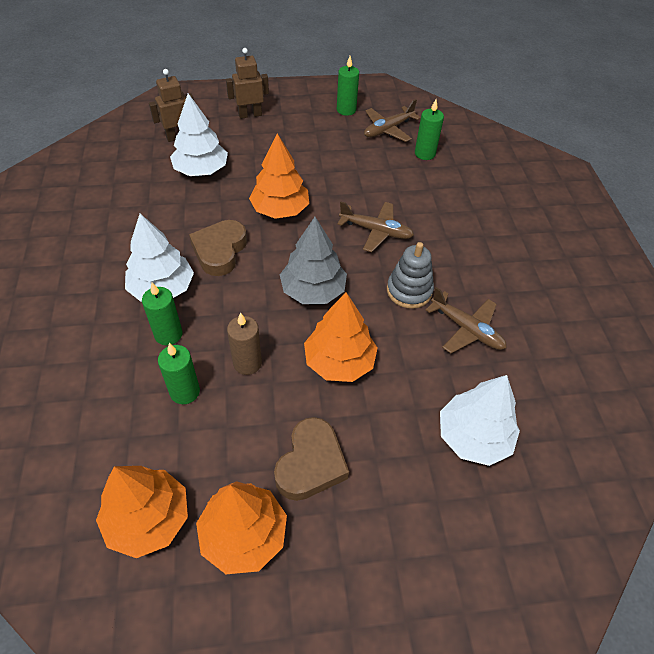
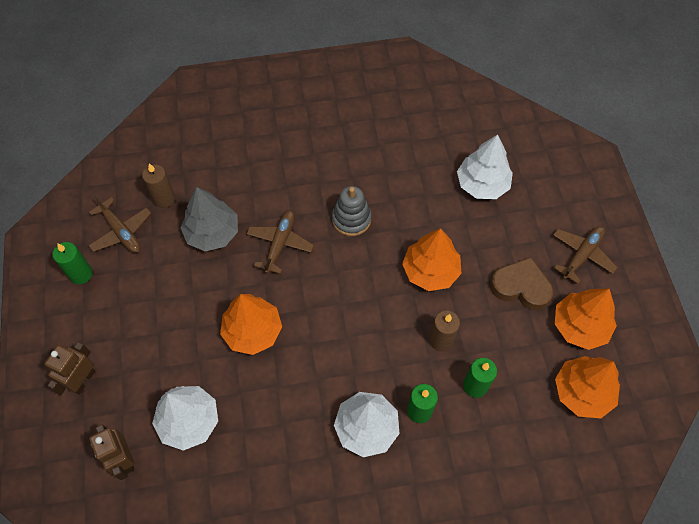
camera: 90 degrees left, 10 degrees up
brown heart [189,220,247,276] -> none
brown robot [226,48,269,119] -> brown robot turned 45 degrees clockwise [45,342,95,395]
grey tree [280,217,347,304] -> grey tree moved to [181,187,238,251]
green candle [415,99,444,160] -> brown candle [142,164,175,208]
brown plane [426,287,507,353] -> brown plane moved to [553,226,618,284]

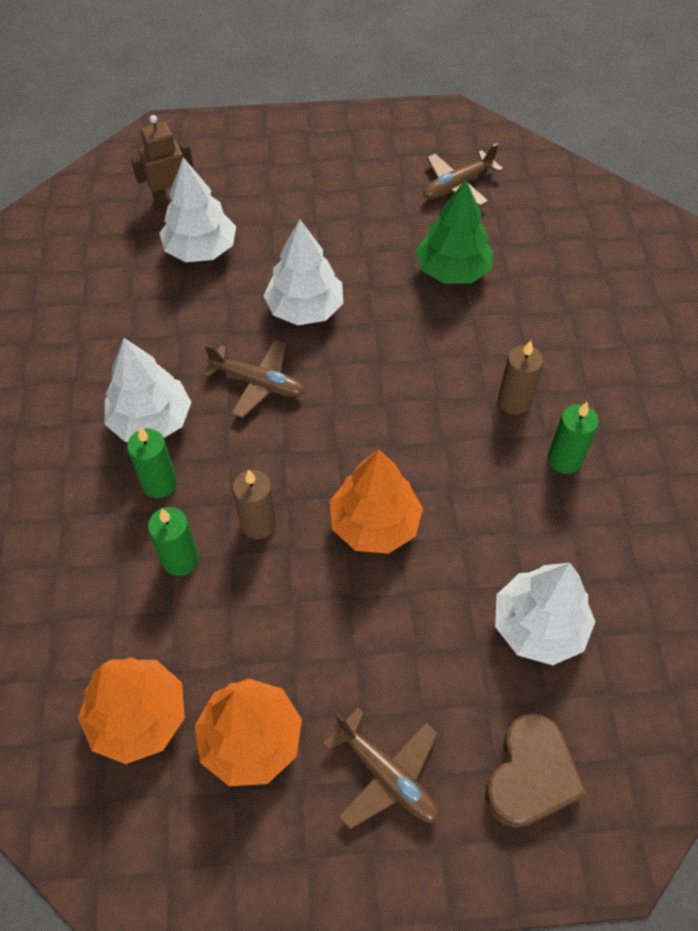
camera: 95 degrees right, 5 degrees down
brown robot [45,342,95,395] -> none
green candle [52,242,93,284] -> green candle moved to [548,402,599,474]
brown candle [142,164,175,208] -> brown candle moved to [498,340,544,415]
grey tree [181,187,238,251] -> green tree [416,179,493,284]
orange tree [220,294,282,355] -> white tree [263,219,343,325]
brown plane [247,210,314,274] -> brown plane moved to [202,339,305,418]
grey stacking toy [332,186,371,236] -> none
brown heart [490,257,553,310] -> brown heart moved to [485,713,586,828]

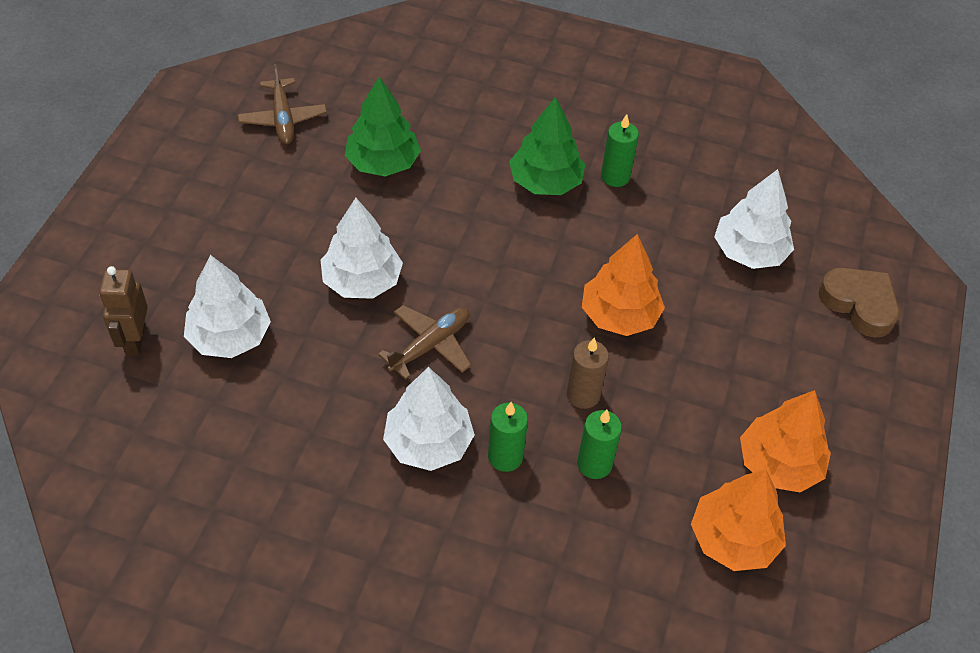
camera: 70 degrees left, 5 degrees down
brown plane [323,708,439,829] -> none
brown candle [498,340,544,415] -> green tree [509,97,585,195]

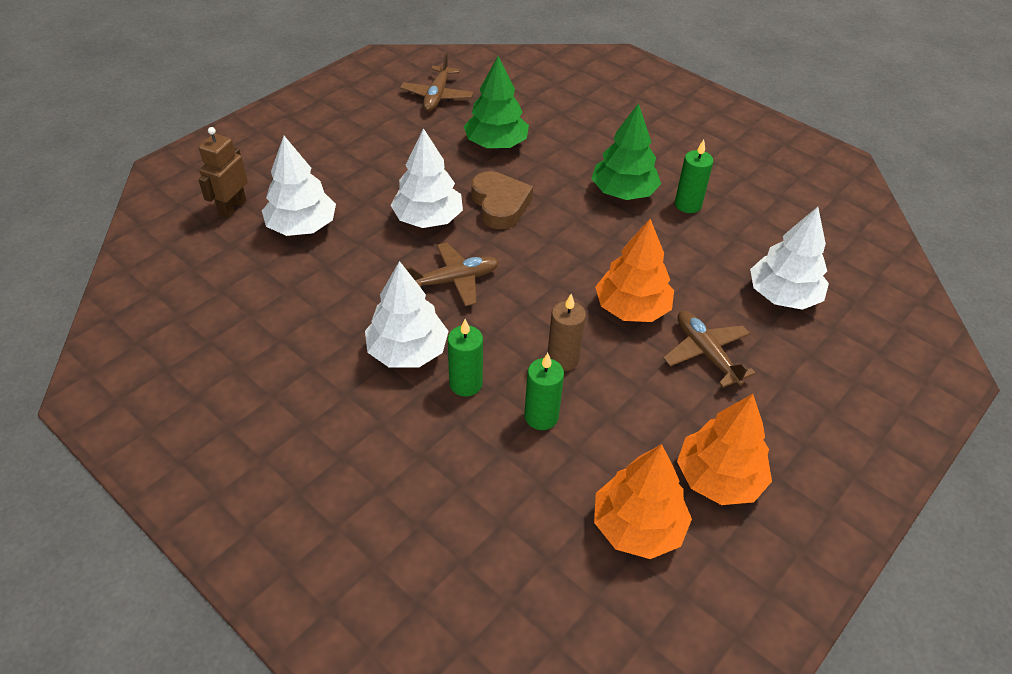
camera: 25 degrees right, 5 degrees down
brown heart [818,268,899,338] -> brown heart moved to [471,171,533,229]
none -> brown plane [663,311,756,388]

